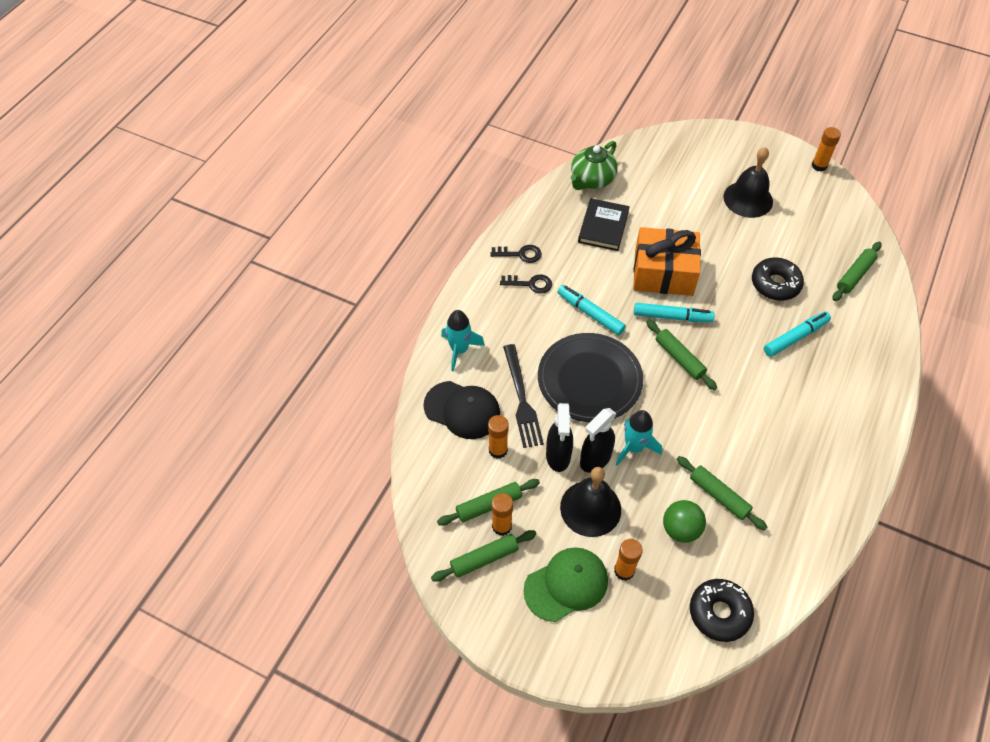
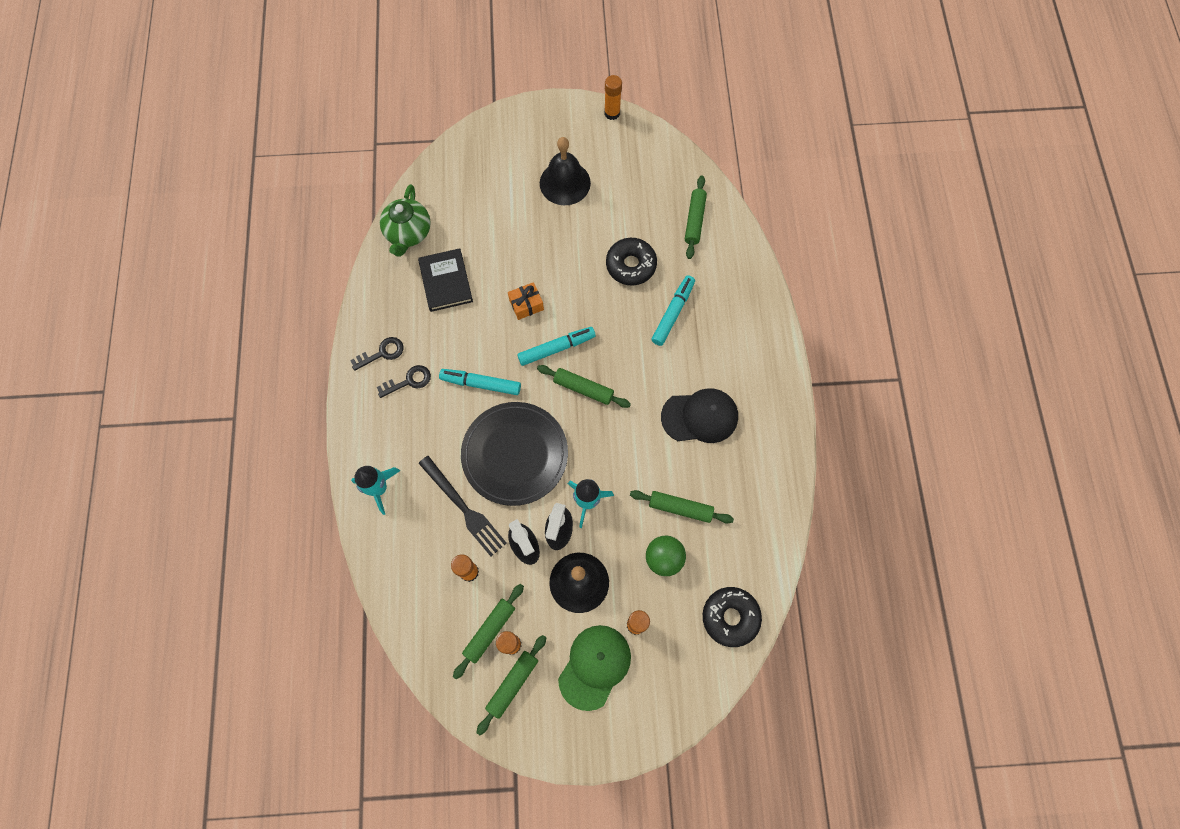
camera: 30 degrees left, 15 degrees up
black cap [423,381,500,439] -> black cap moved to [661,388,738,443]
orange gift [633,227,701,296] -> orange gift [508,282,544,320], size x0.46

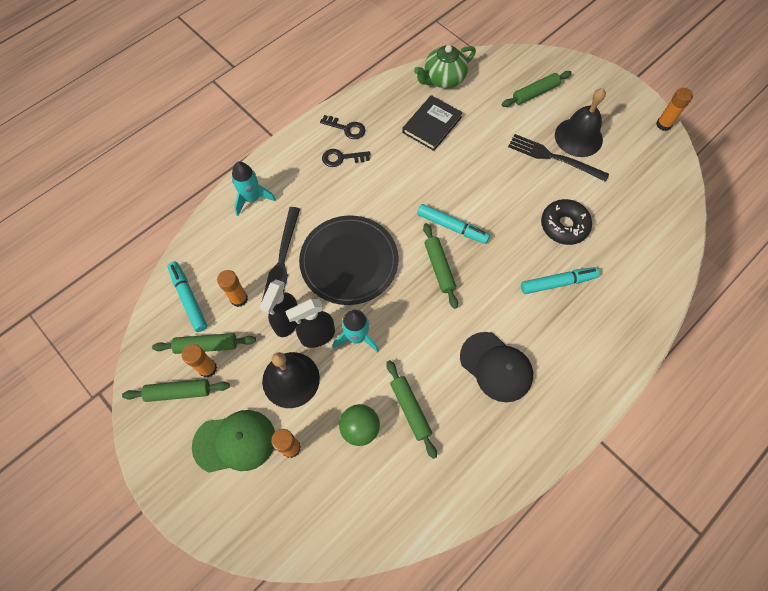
camera: 50 degrees right, 5 degrees down
black key [377,365,431,398] -> black key turned 150 degrees clockwise [322,149,370,167]
turquoise marker [439,369,521,395] -> turquoise marker moved to [167,262,207,332]
orange gift [508,282,544,320] -> none
green rolling pin [685,176,707,259] -> green rolling pin moved to [502,71,572,107]
black donut [703,587,762,647] -> none
none -> black fork [508,134,609,182]

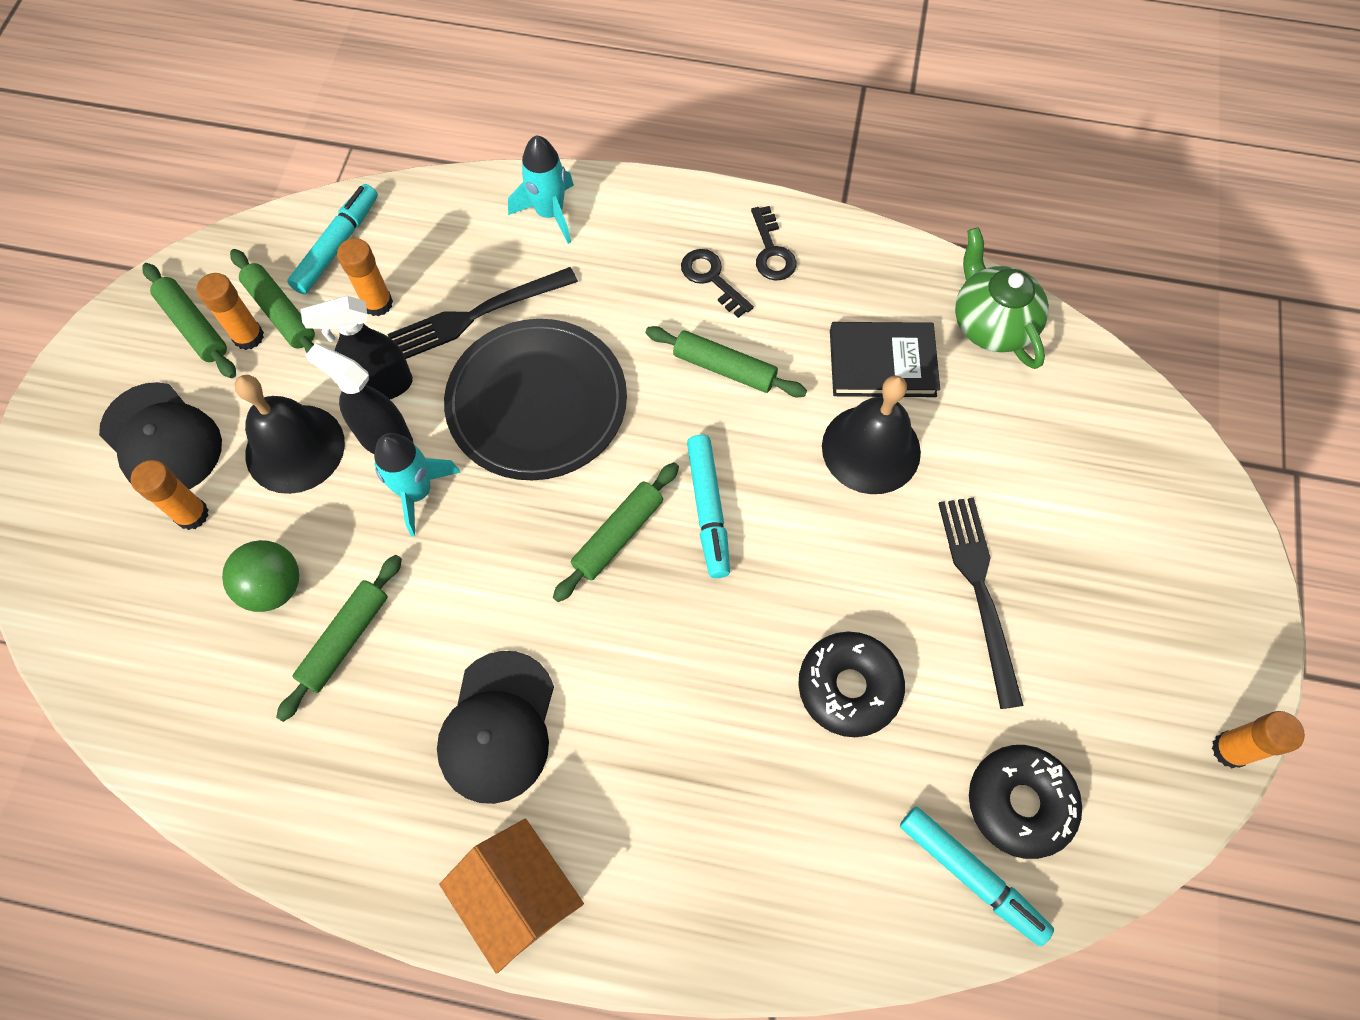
camera: 55 degrees right, 0 degrees up
green cap [192,410,275,472] -> black cap [99,382,222,490]
green teapot [414,45,476,88] -> green teapot turned 45 degrees clockwise [955,227,1049,369]
green rolling pin [502,71,572,107] -> green rolling pin moved to [645,326,807,397]
turquoise marker [521,267,600,294] -> turquoise marker moved to [900,807,1054,946]
black bell [555,88,606,157] -> black bell moved to [822,375,921,494]
none -> orange house [439,819,584,974]
none -> black donut [969,745,1082,859]

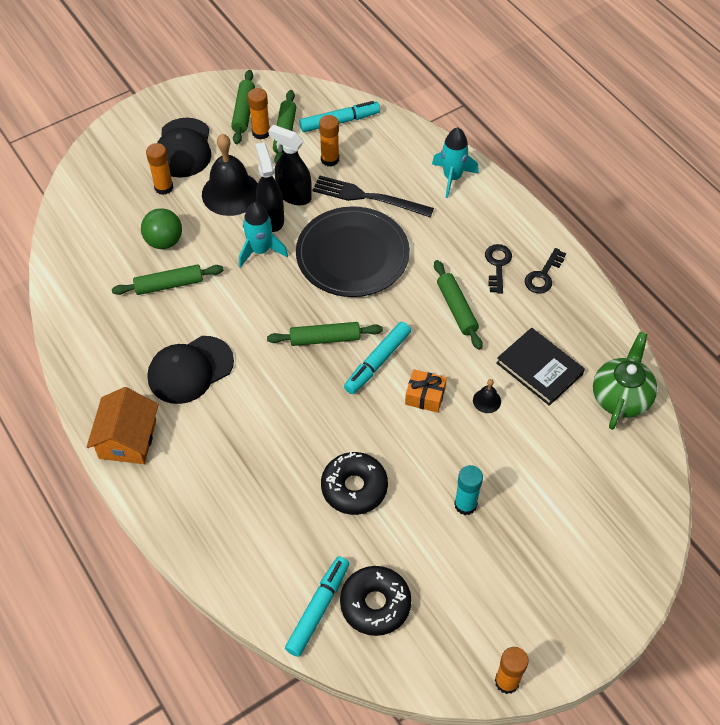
camera: 45 degrees right, 10 degrees down
black bell [822,375,921,494] -> black bell [473,379,501,413], size x0.43
turquoise marker [900,807,1054,946] -> turquoise marker turned 150 degrees counterclockwise [285,556,349,657]
black fork [938,498,1024,709] -> turquoise glue stick [454,465,483,515]
none -> orange gift [405,369,447,413]

